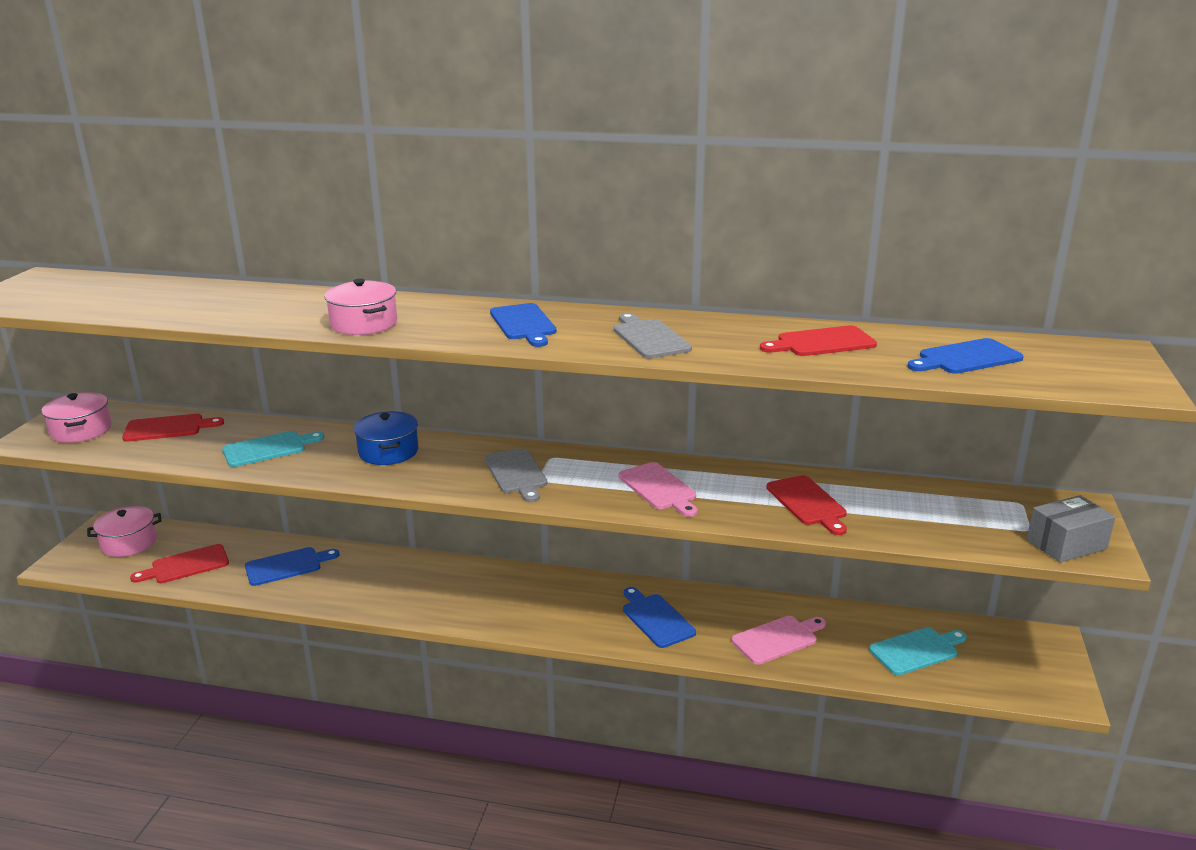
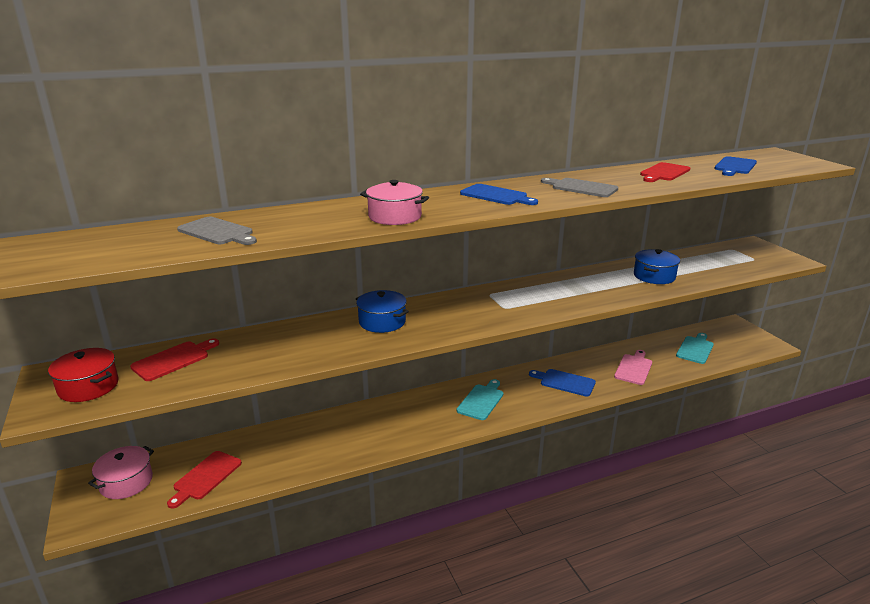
camera: 35 degrees left, 0 degrees up
pink pot [42,392,112,443] -> red pot [48,348,119,402]
turquoise cutting board [222,431,324,467] -> turquoise cutting board moved to [457,379,503,420]
blue cutting board [245,547,339,586] -> none
grey cutting board [484,448,547,502] -> grey cutting board moved to [177,217,257,245]
pink cutting board [618,462,698,517] -> none
red cutting board [766,475,847,535] -> blue pot [634,249,680,284]
grey box [1027,495,1115,563] -> none

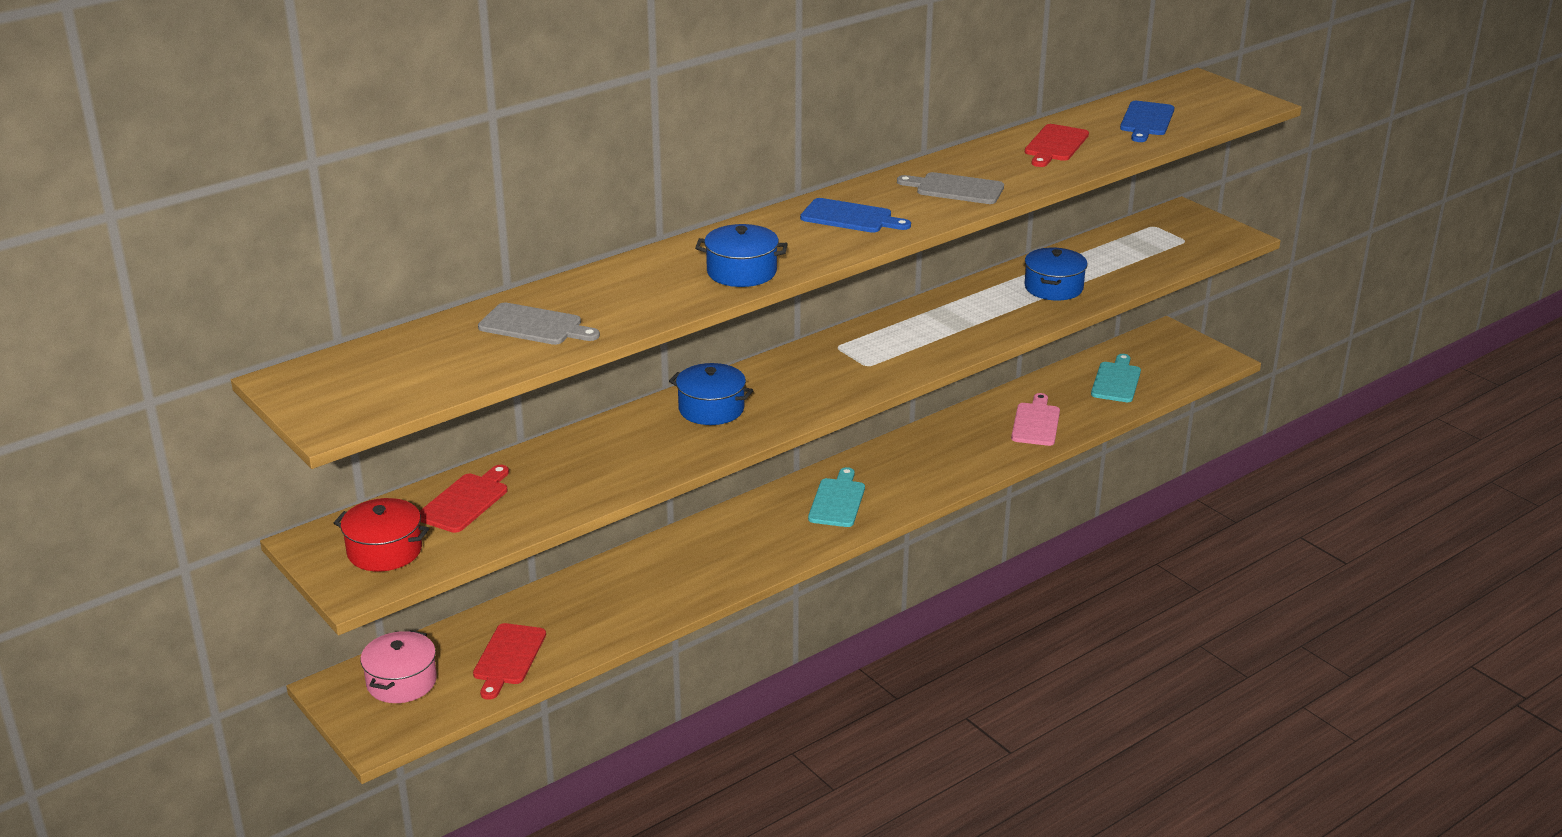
camera: 15 degrees left, 5 degrees up
pink pot [360,180,429,225] -> blue pot [695,224,788,287]
blue cutting board [529,369,596,396] -> none

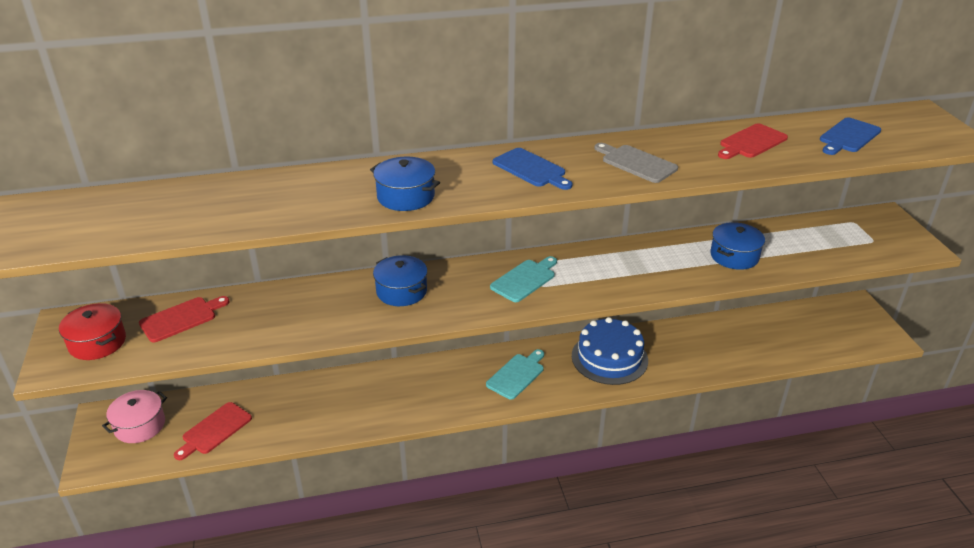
camera: 25 degrees right, 5 degrees up
grey cutting board [478,303,600,345] -> none
pink cutting board [1011,393,1060,446] -> none
turquoise cutting board [1091,354,1141,402] -> turquoise cutting board moved to [490,256,557,302]
none -> blue cake [572,317,648,385]

